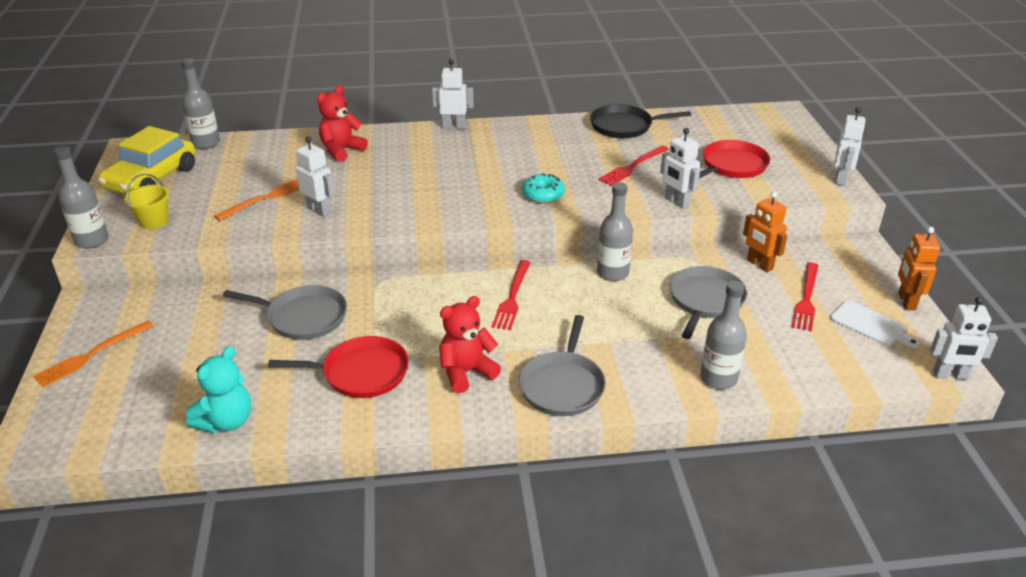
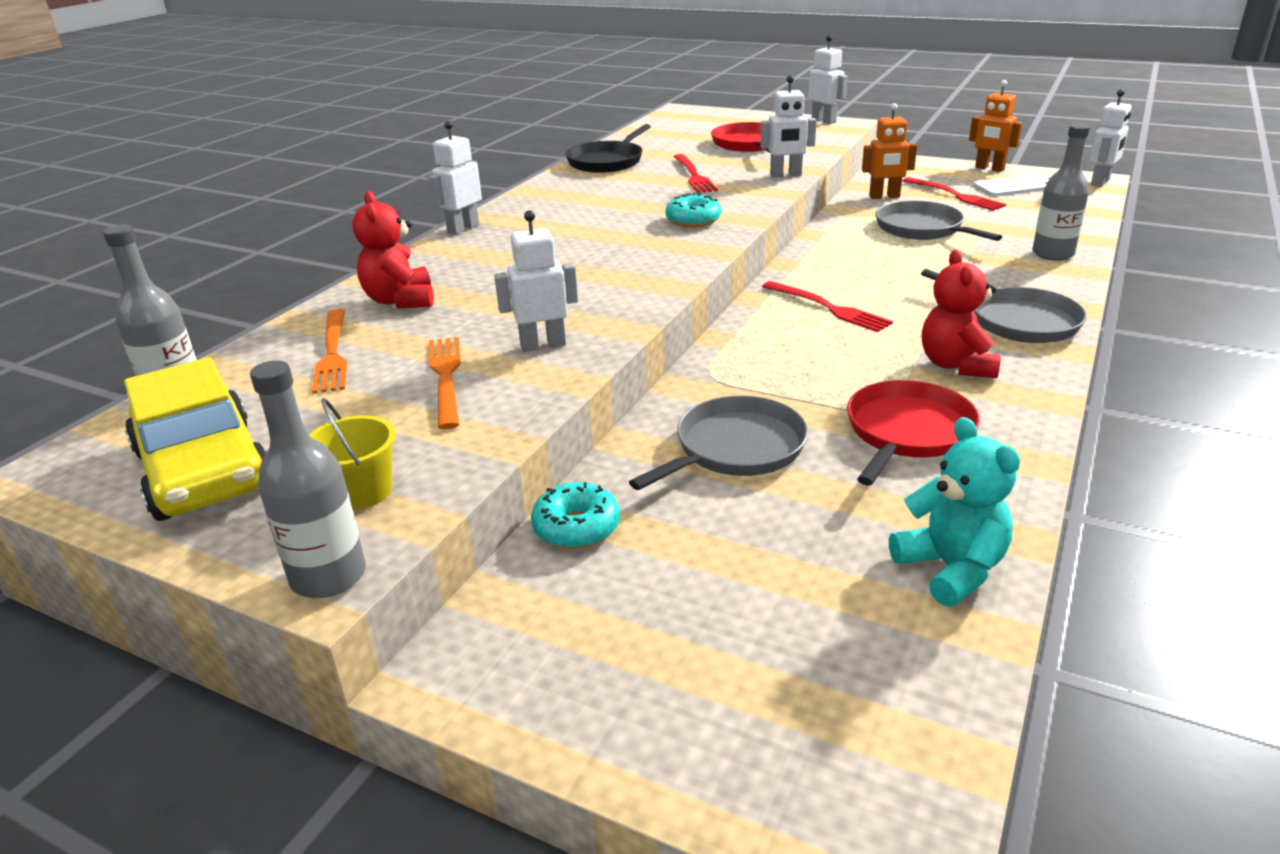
camera: 55 degrees left, 5 degrees down
orange fork [33,321,154,387] -> orange fork moved to [312,309,347,394]
grey bottle [597,182,633,281] -> none
none -> turquoise donut [531,482,620,549]

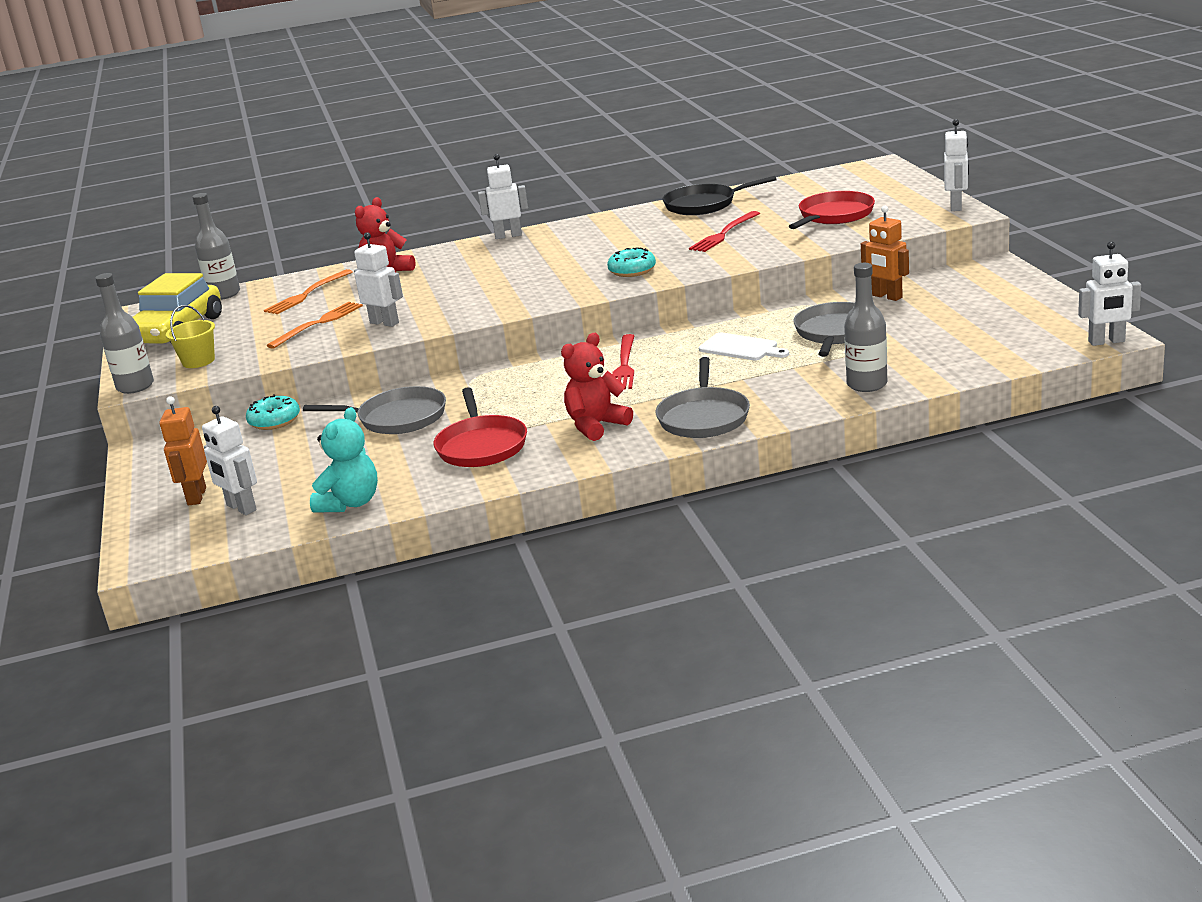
camera: 50 degrees right, 5 degrees down
white robot [760,75,817,177] -> white robot moved to [202,406,257,515]
red pan [847,380,980,485] -> red pan turned 90 degrees clockwise [434,387,527,467]
red fork [903,177,1006,211] -> none
orange robot [969,80,1022,172] -> orange robot moved to [160,396,207,505]
white cutting board [973,175,1051,196] -> white cutting board moved to [699,332,789,361]

